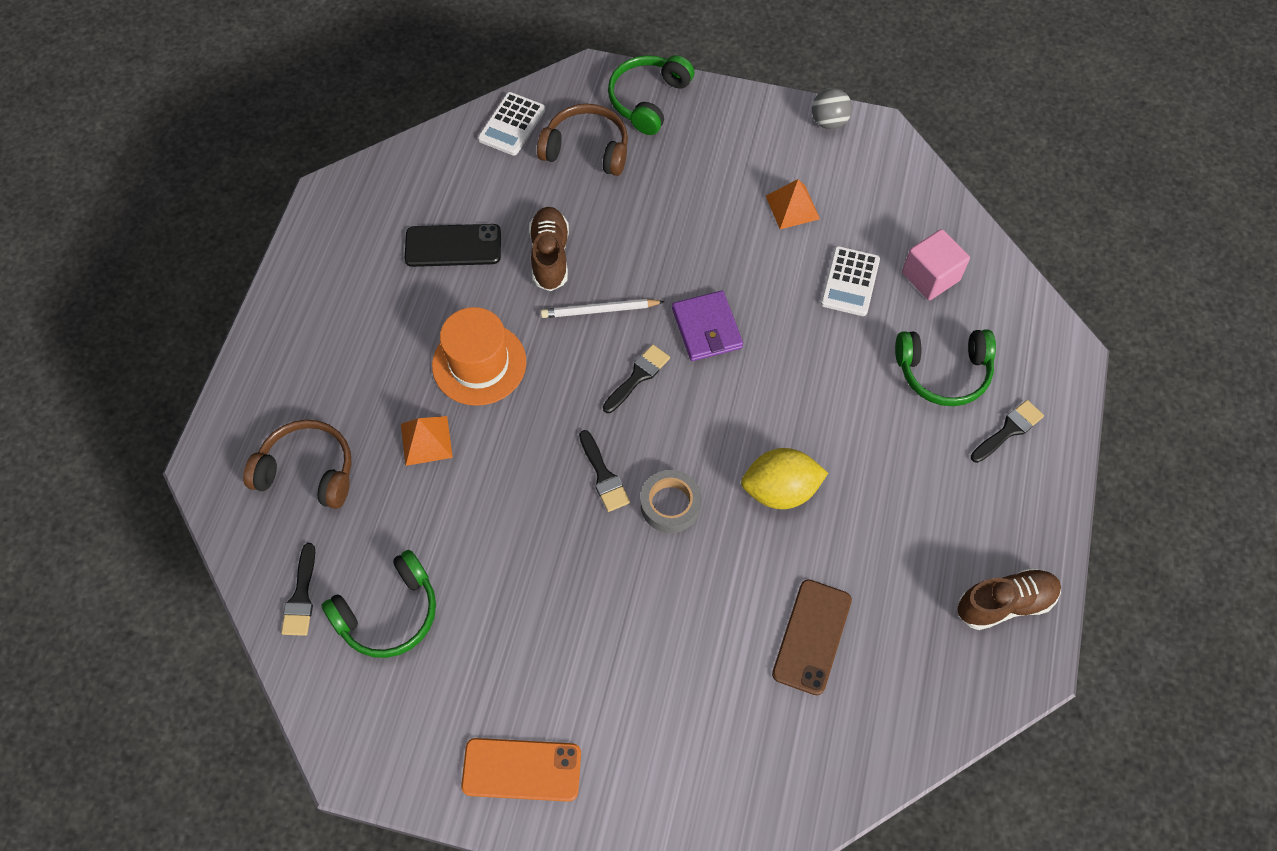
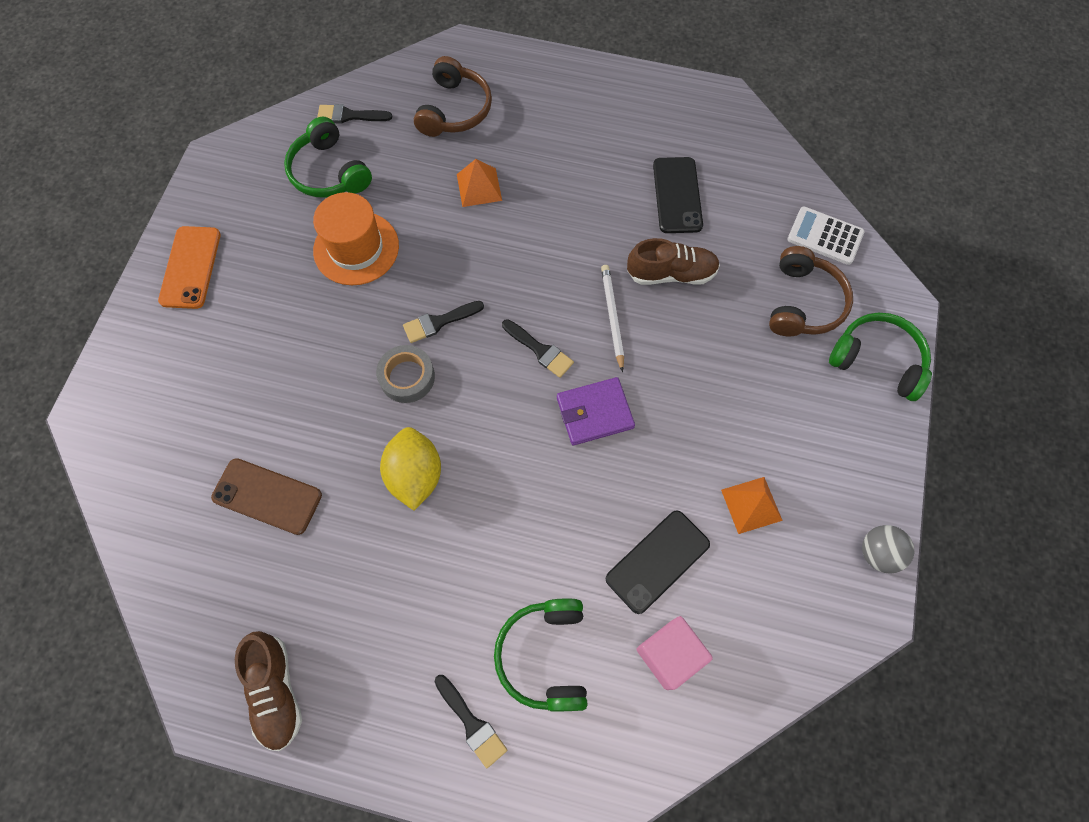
camera: 90 degrees right, 5 degrees up
orange hat [432,307,526,406] -> orange hat moved to [313,192,399,285]
white calculator [821,246,880,316] -> black phone [606,511,710,614]

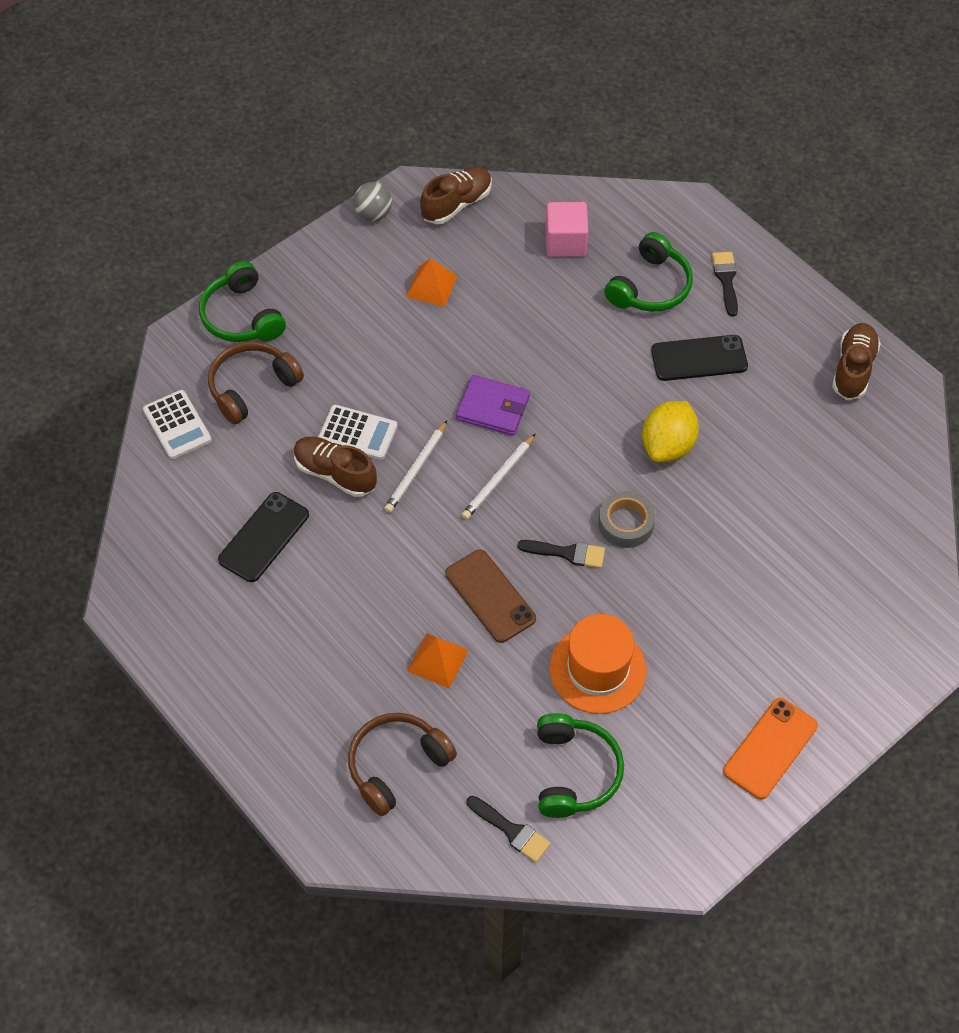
camera: 145 degrees left, 10 degrees down
brown phone [211,458,322,535] -> brown phone moved to [445,549,536,643]
black brush [502,319,574,378] -> white pencil [462,434,535,520]
black phone [606,511,710,614] -> black phone moved to [651,335,748,381]
none -> white calculator [318,405,397,460]
none -> brown shoe [420,167,492,224]

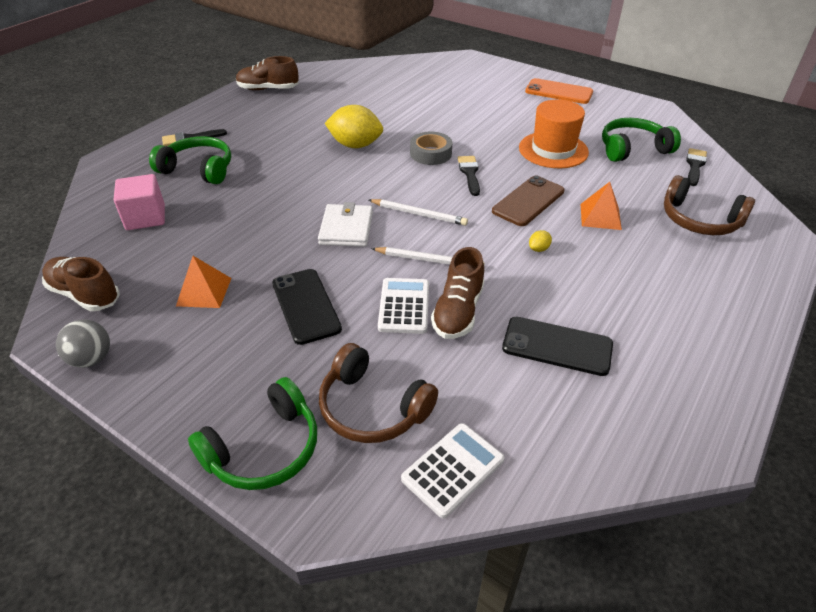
camera: 105 degrees left, 15 degrees down
purple wallet [456,375,530,436] -> white wallet [318,202,373,247]
black phone [651,335,748,381] -> black phone moved to [272,269,342,345]
none -> yellow lemon [529,230,552,252]

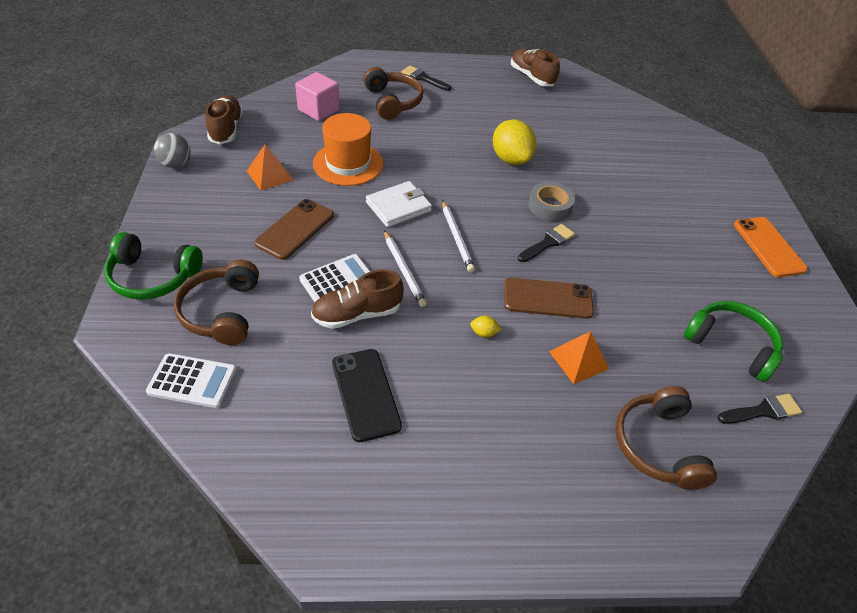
camera: 50 degrees right, 5 degrees up
green headphones [149,136,231,184] -> brown headphones [363,67,424,120]
black phone [272,269,342,345] -> brown phone [255,199,334,260]
orange hat [519,100,589,168] -> orange hat moved to [313,113,383,186]

